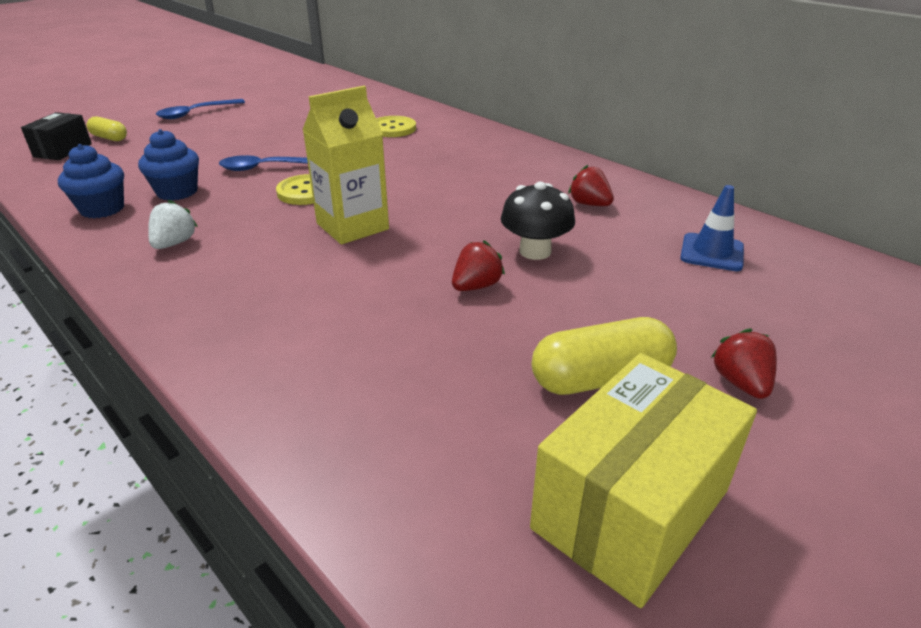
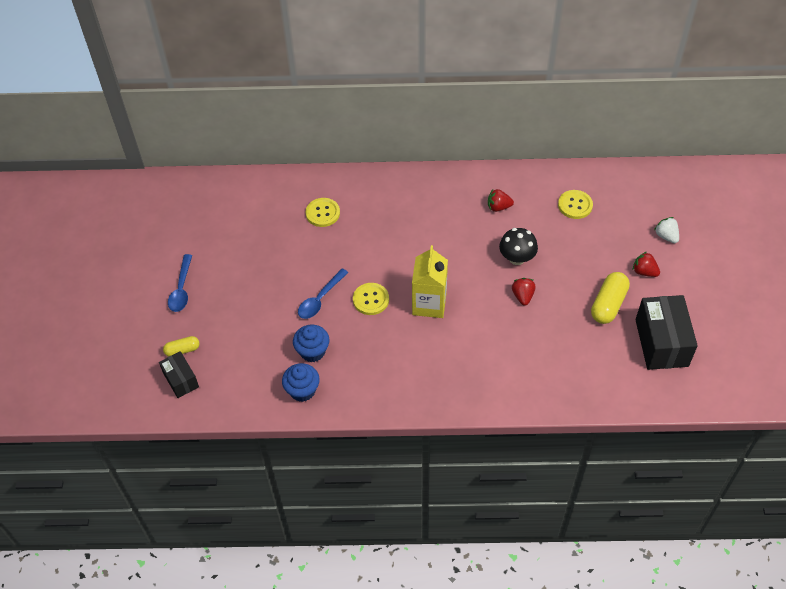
camera: 45 degrees left, 20 degrees up
white strawberry [148,200,198,249] -> white strawberry moved to [654,217,679,243]
yellow box [530,353,757,608] -> black box [635,295,698,370]
blue traffic cone [680,185,744,271] -> yellow button [558,190,593,219]

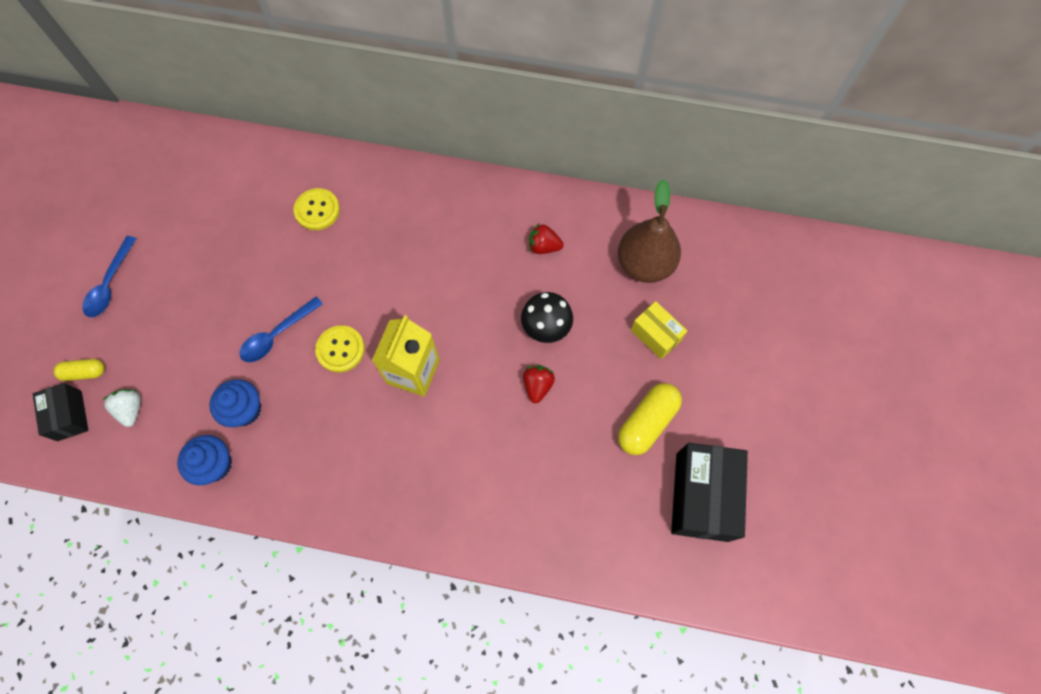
camera: 10 degrees right, 15 degrees up
yellow button [558,190,593,219] -> brown pear [618,179,681,283]
red strawberry [633,252,660,277] -> none
white strawberry [654,217,679,243] -> white strawberry moved to [103,389,141,427]
none -> yellow box [631,301,687,359]

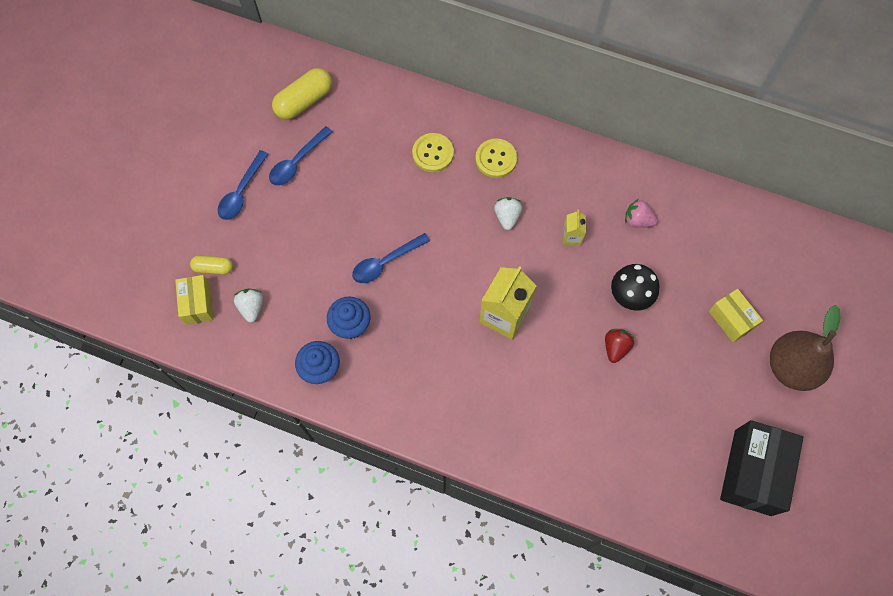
camera: 10 degrees right, 0 degrees up
black box [33,383,88,441] -> yellow box [175,275,213,325]
yellow button [315,325,365,373] -> yellow button moved to [475,139,517,178]
red strawberry [529,223,564,254] -> pink strawberry [625,199,658,228]
brown pear [618,179,681,283] -> brown pear moved to [770,305,841,391]
yellow capsule [618,383,682,455] -> yellow capsule moved to [272,68,332,120]
none -> blue spoon [269,126,333,186]
none -> white strawberry [494,197,522,230]
none -> yellow carton [563,210,586,246]

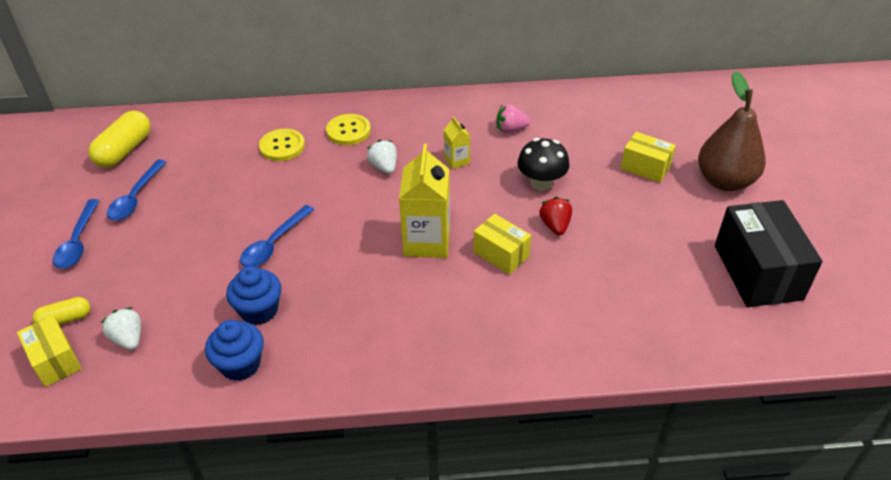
camera: 25 degrees left, 25 degrees down
none -> yellow box [474,214,531,274]

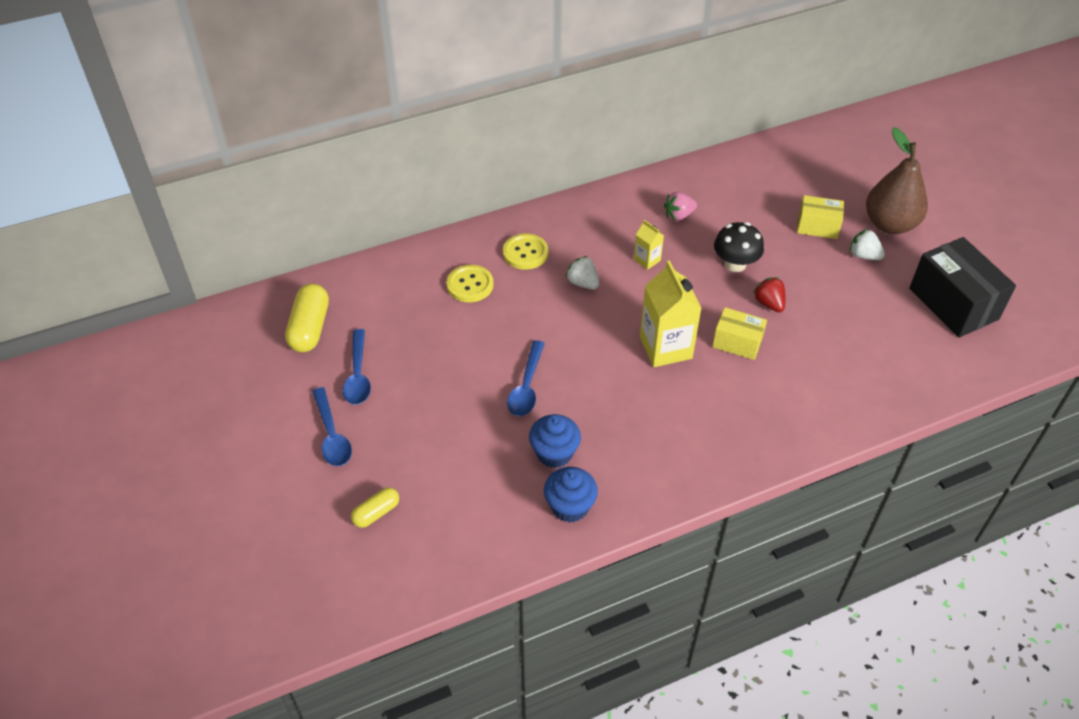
camera: 20 degrees left, 5 degrees up
yellow box [17,315,82,387] -> none
white strawberry [101,307,141,350] -> white strawberry moved to [850,228,885,260]

